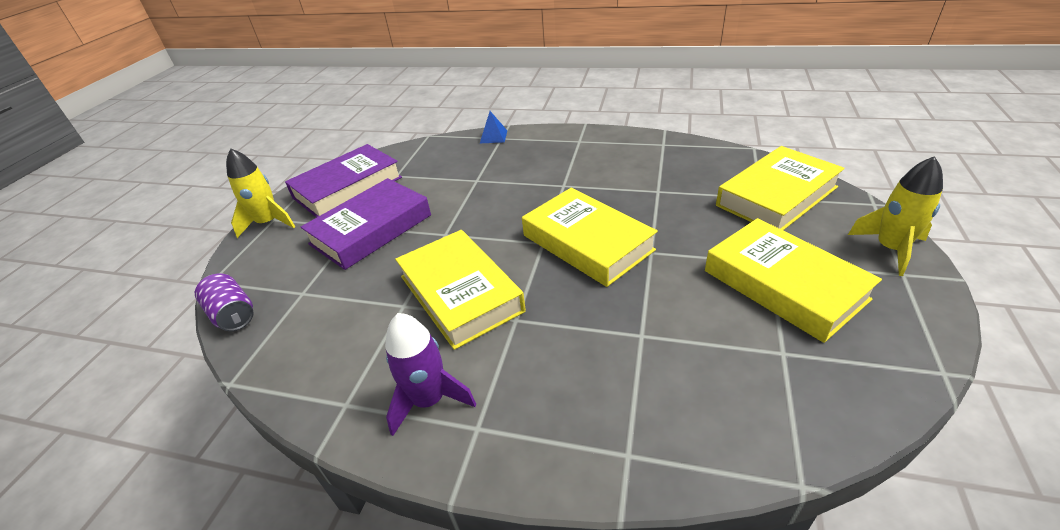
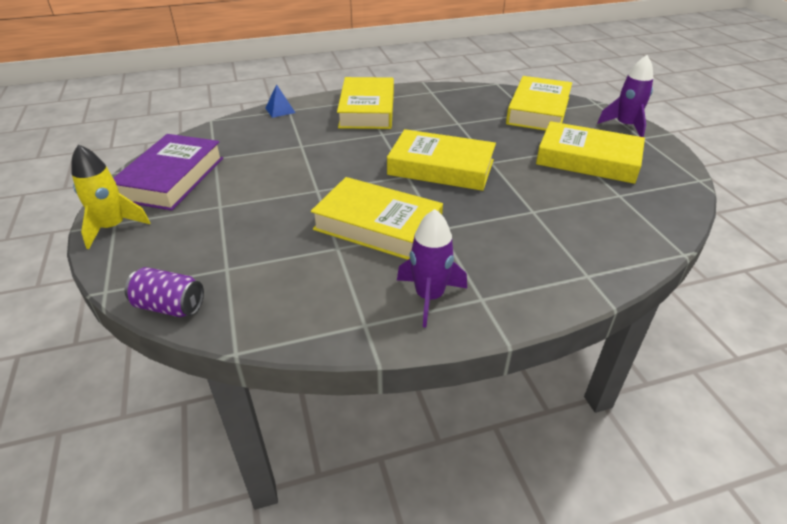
camera: 35 degrees left, 0 degrees up
purple book [301,178,431,270] -> none
yellow rocket [848,156,943,276] -> purple rocket [597,55,653,137]
none -> yellow book [337,77,394,129]

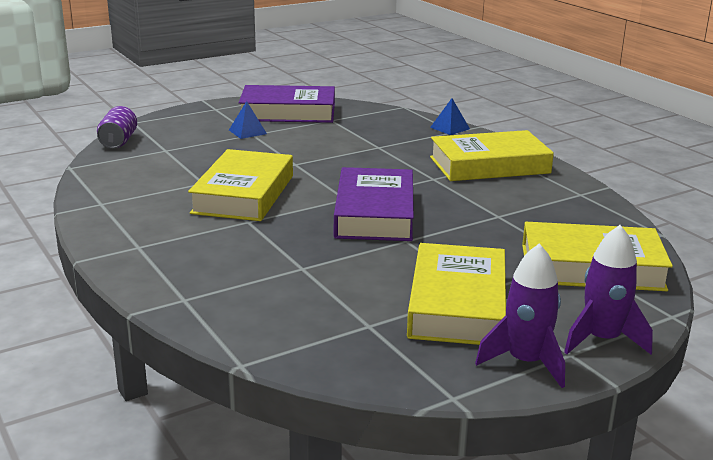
camera: 75 degrees right, 15 degrees down
yellow rocket [71,144,150,249] -> none
yellow book [387,129,496,191] -> purple book [334,167,414,241]
purple rocket [397,209,467,327] -> purple rocket moved to [475,243,565,388]
none -> blue pyramid [229,101,267,139]

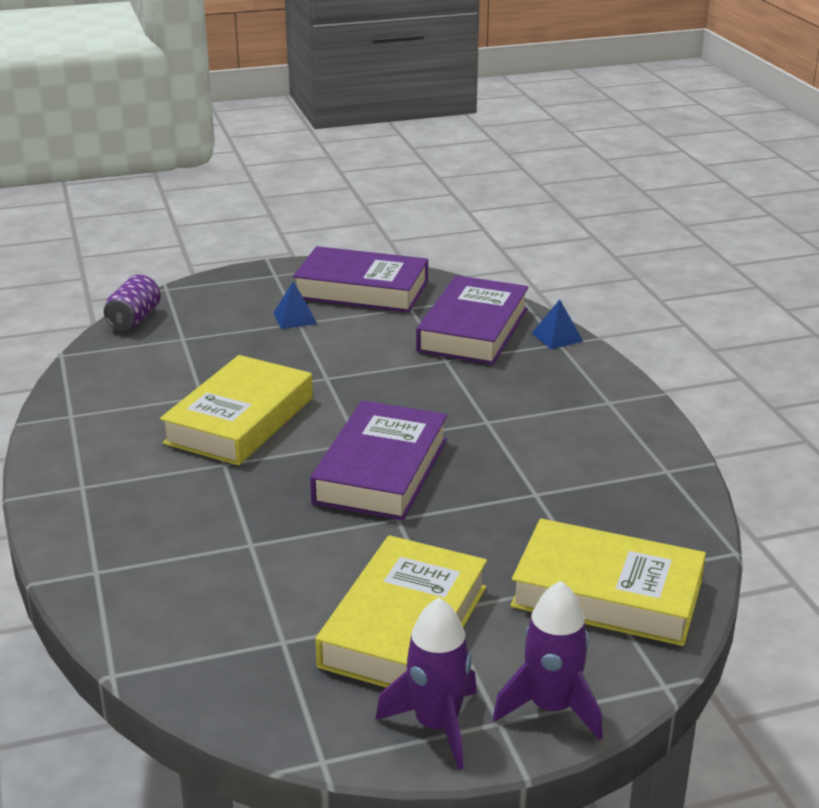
camera: 15 degrees right, 5 degrees up
yellow book [430,130,554,181] -> none
none -> purple book [416,275,529,365]

